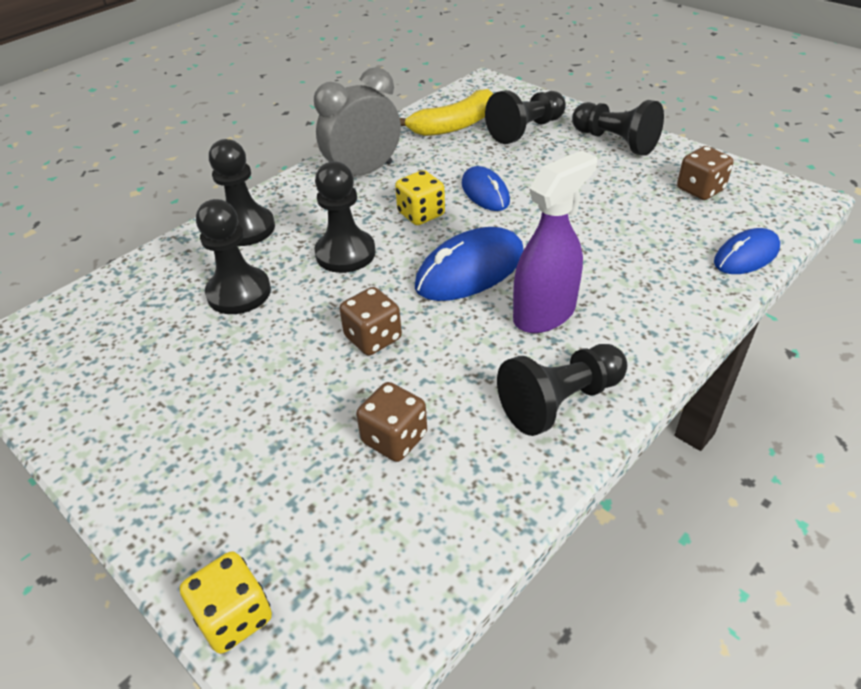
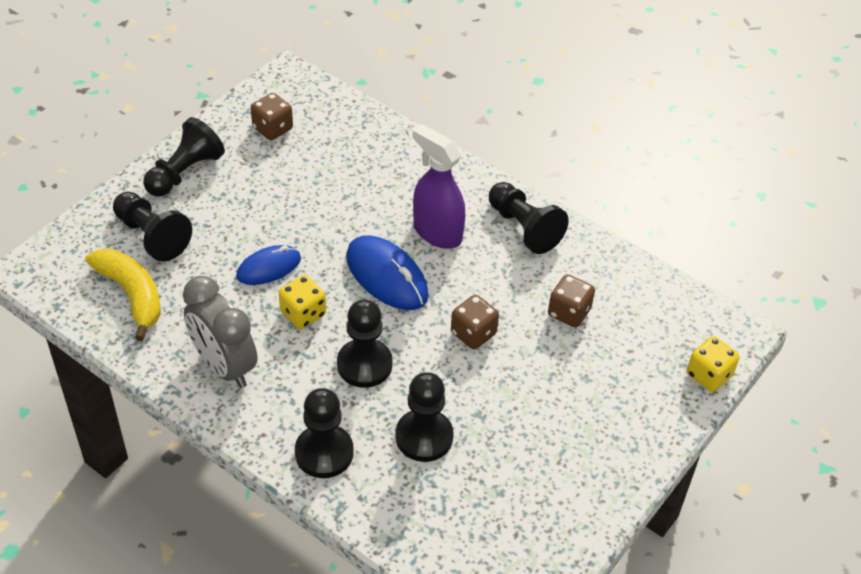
camera: 100 degrees left, 5 degrees up
blue mouse [714,228,780,274] -> none

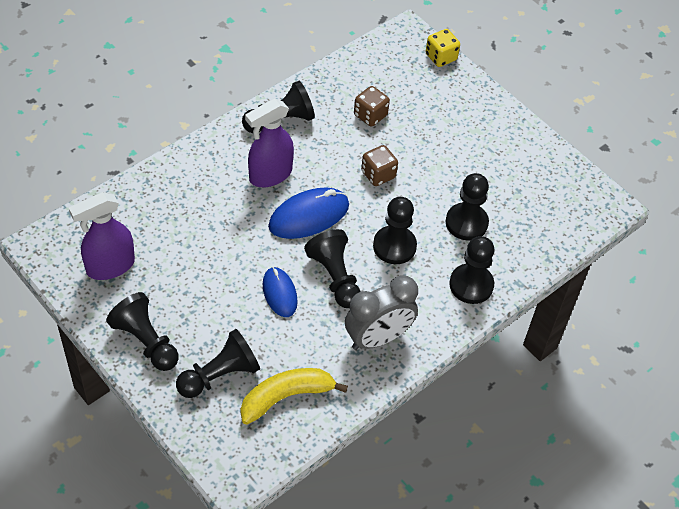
camera: 80 degrees left, 5 degrees up
brown dice [251,93,293,140] -> purple spray bottle [69,192,135,280]
yellow dice [279,275,326,329] -> black pawn [304,229,361,308]

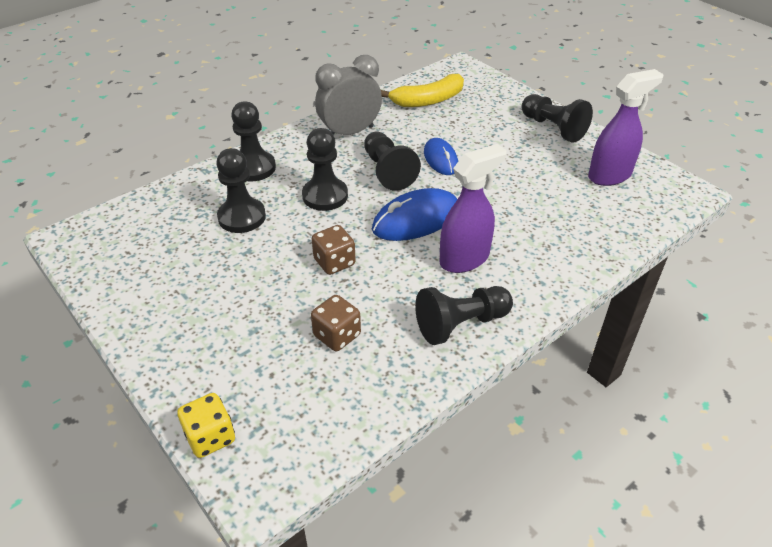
camera: 175 degrees left, 10 degrees down
black pawn [176,329,260,398] -> none

